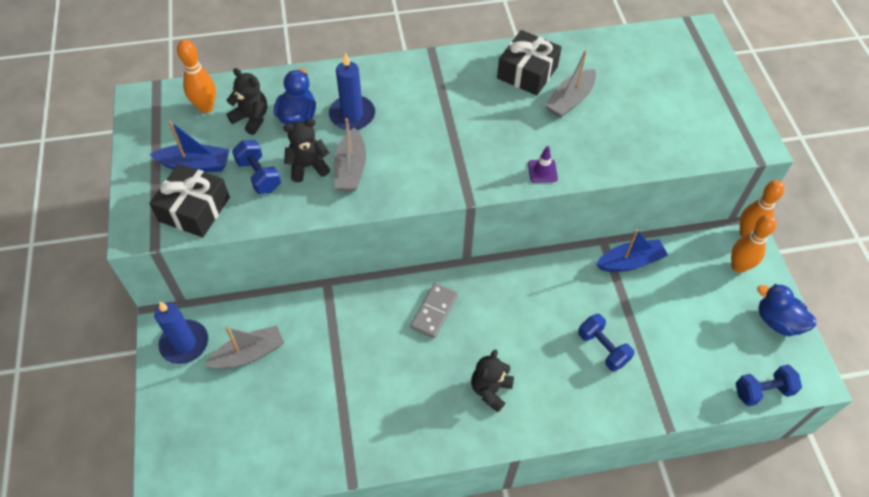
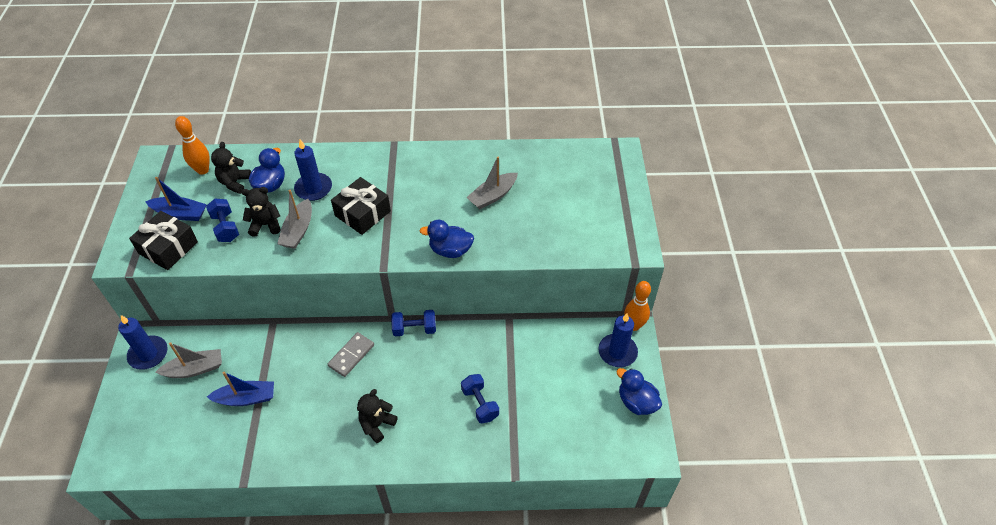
camera: 10 degrees right, 5 degrees down
black teddy bear [226,68,267,135] -> black teddy bear turned 120 degrees counterclockwise [211,142,251,194]
black gift [497,30,562,96] -> black gift moved to [331,177,391,235]
purple traffic cone [528,146,558,183] -> blue duck [419,220,474,258]
blue boat [596,229,668,272] -> blue boat moved to [207,372,274,406]
orange bowling pin [731,214,777,273] -> blue candle [598,313,638,367]
blue dumbbell [736,364,802,406] -> blue dumbbell moved to [391,310,436,336]

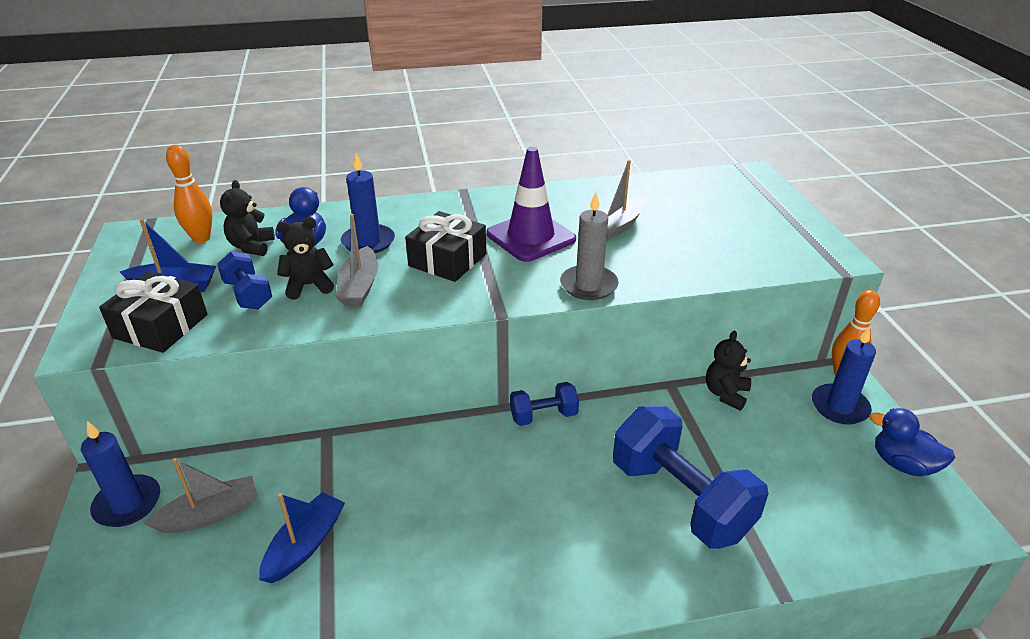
camera: 10 degrees left, 15 degrees down
blue boat [207,372,274,406] -> blue boat turned 45 degrees counterclockwise [259,492,345,583]
grey domino [328,332,374,377] -> none
black teddy bear [357,389,398,443] -> black teddy bear moved to [706,331,751,411]
blue duck [419,220,474,258] -> grey candle [560,192,618,300]
blue dumbbell [461,374,499,424] -> blue dumbbell [613,406,769,549], size x2.00
none -> purple traffic cone [486,147,576,262]

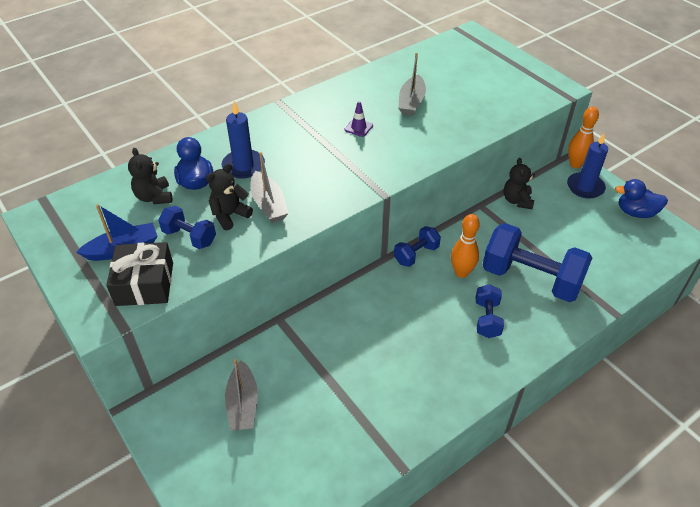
camera: 25 degrees left, 10 degrees up
blue candle [81,421,160,527] -> none
grey boat [144,458,257,533] -> grey boat turned 135 degrees clockwise [225,359,258,431]
orange bowling pin [166,145,213,243] -> orange bowling pin moved to [451,214,480,278]
blue boat [259,492,345,583] -> none
black gift [405,211,486,282] -> none
purple traffic cone [486,147,576,262] -> purple traffic cone [345,101,373,137], size x0.43
grey candle [560,192,618,300] -> none
none -> blue dumbbell [476,284,504,338]

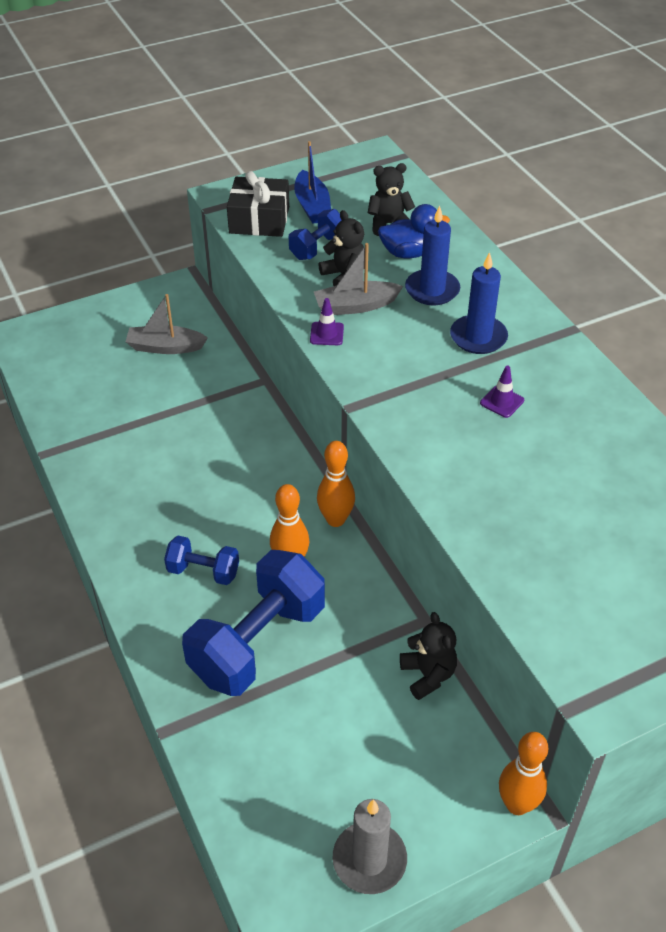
camera: 100 degrees right, 0 degrees up
blue dumbbell [394,226,441,267] -> orange bowling pin [317,441,355,527]
grey boat [398,53,426,116] -> none
black teddy bear [504,158,535,209] -> black teddy bear turned 60 degrees clockwise [400,612,457,700]
blue candle [567,133,608,199] -> blue candle moved to [450,252,508,354]
blue duck [615,179,668,218] -> grey candle [333,799,407,894]
none -> purple traffic cone [310,298,344,345]

